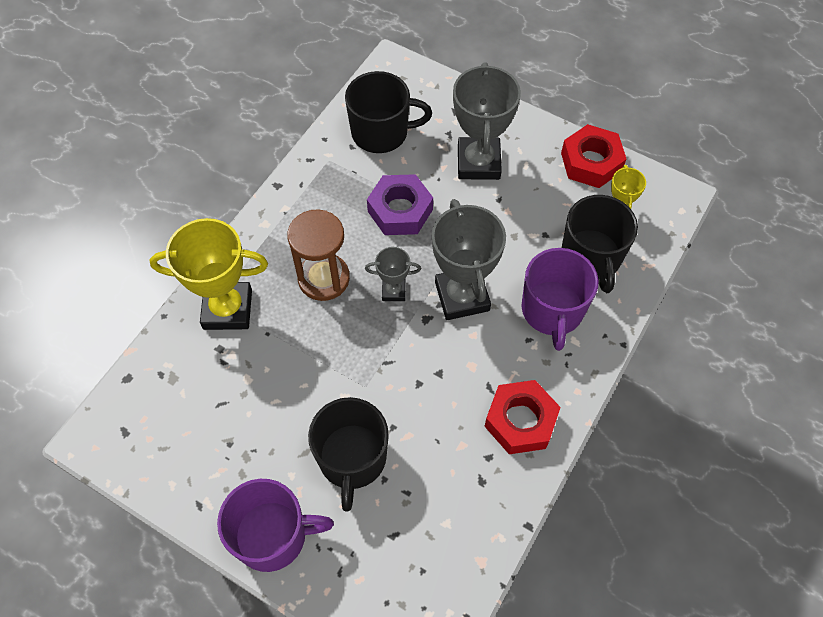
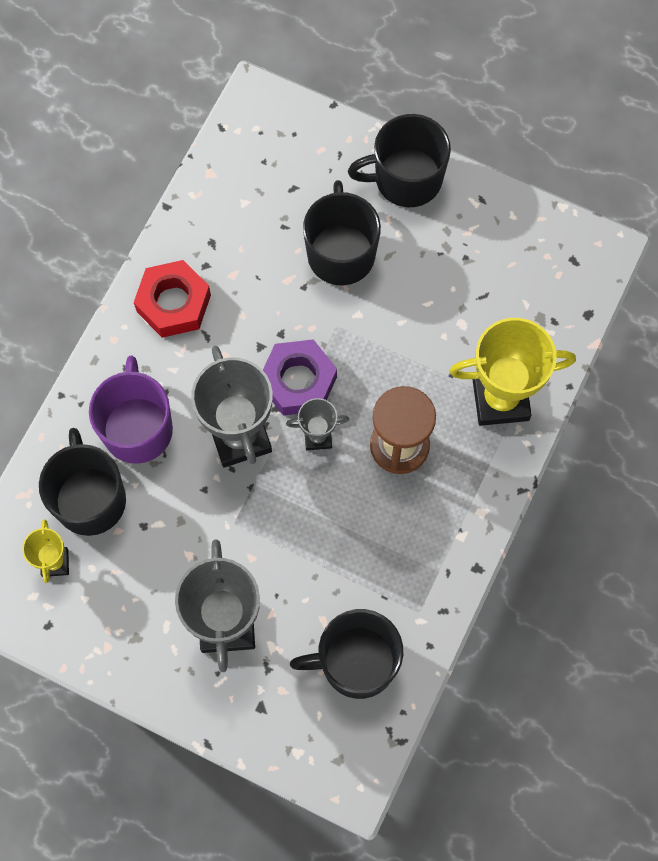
camera: 175 degrees right, 10 degrees up
purple mug [217,479,334,572] -> black mug [348,114,451,207]
purple nut [367,174,433,235] -> purple nut moved to [263,339,337,416]
red nut [561,124,627,188] -> none

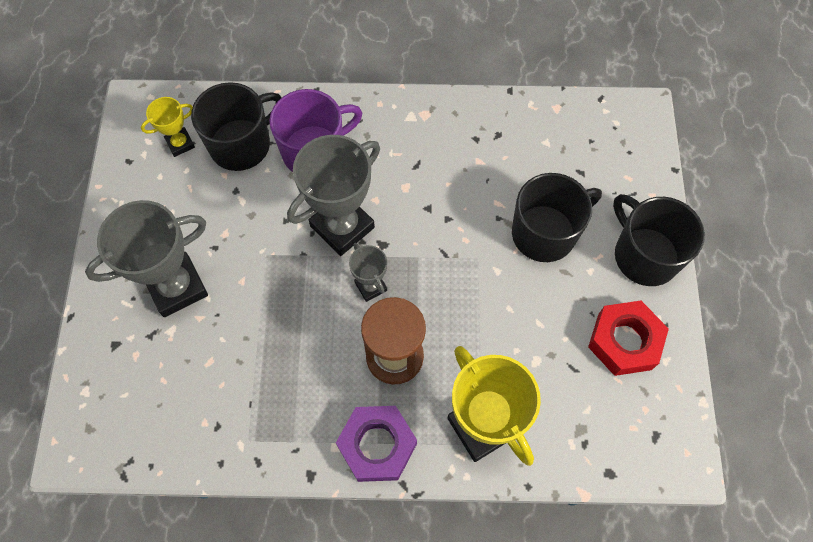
camera: 65 degrees right, 5 degrees down
red nut [134,260,211,338] -> red nut moved to [588,301,669,376]
purple nut [263,339,337,416] -> purple nut moved to [336,406,417,482]
black mug [290,609,403,699] -> none

